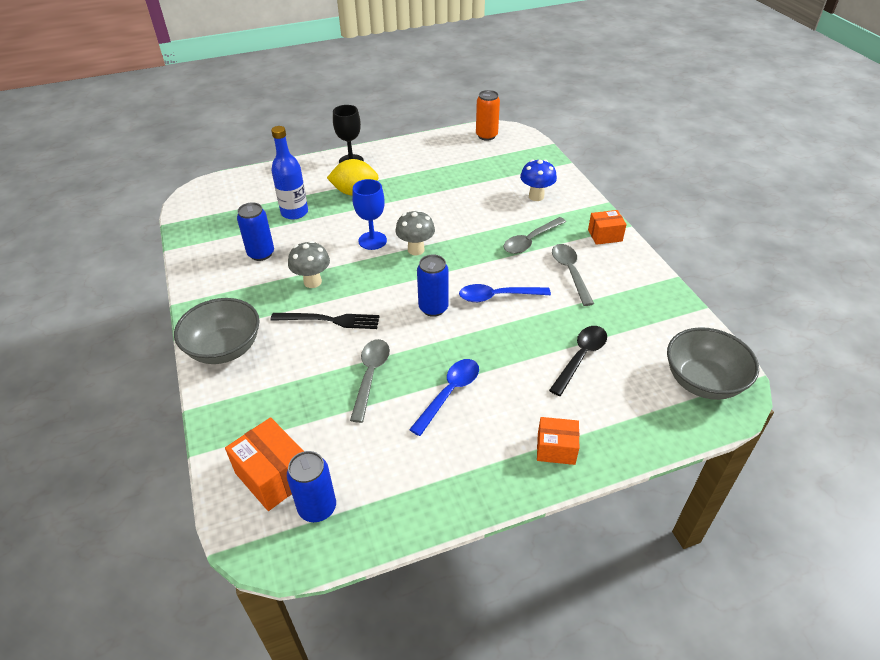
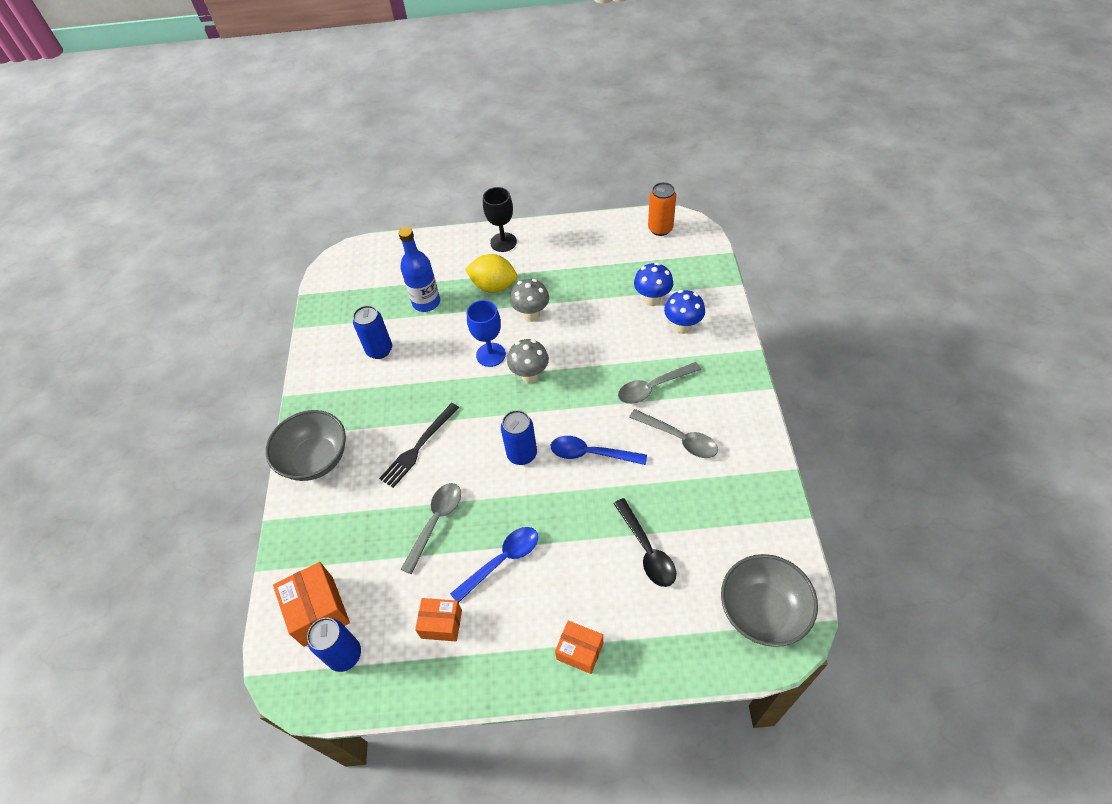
camera: 20 degrees right, 10 degrees up
black fork [271,313,380,329] -> black fork turned 105 degrees clockwise [379,403,459,488]
grey mushroom [288,241,330,288] -> grey mushroom moved to [510,279,549,322]
black spoon [549,326,607,396] -> black spoon turned 105 degrees clockwise [613,498,676,587]
grey spoon [552,244,594,306] -> grey spoon turned 120 degrees clockwise [629,409,718,458]
orange box [588,210,627,245] -> orange box moved to [415,598,462,641]
none -> blue mushroom [634,263,673,306]

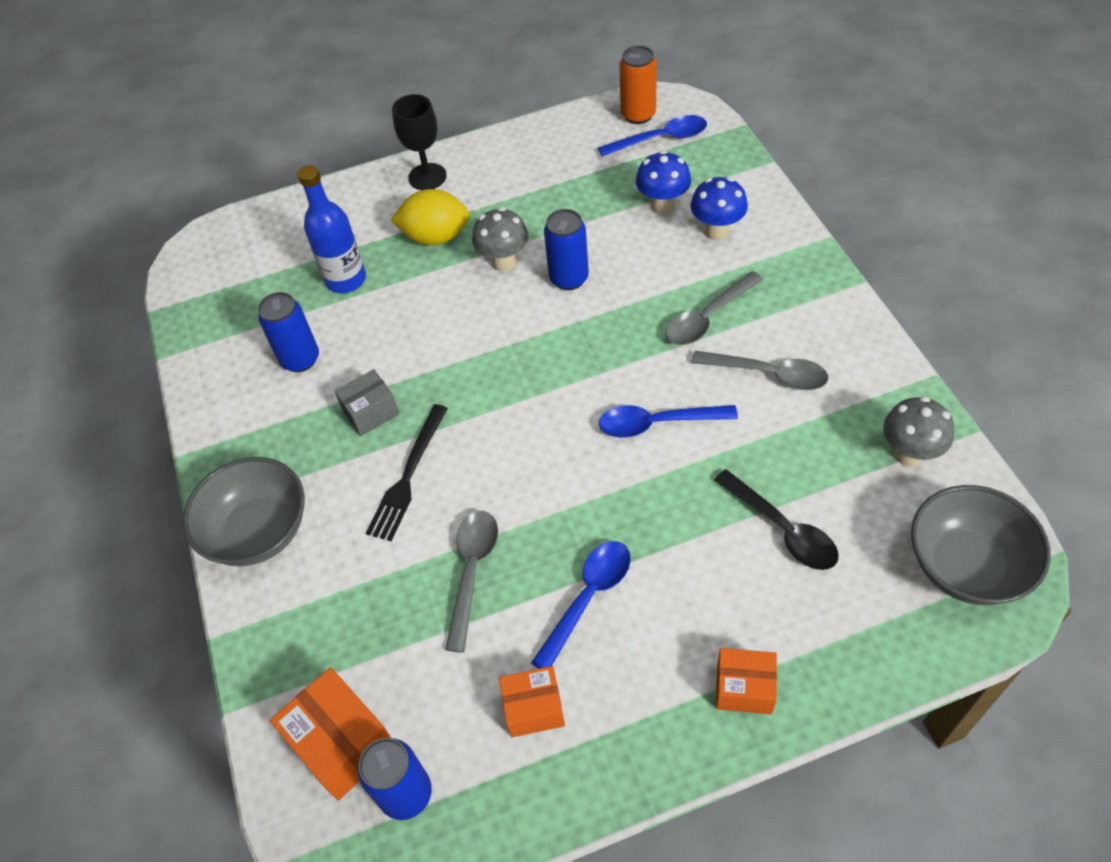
camera: 15 degrees left, 0 degrees up
blue goblet [467,300,506,367] -> none
blue can [501,410,537,465] -> blue can moved to [544,209,589,290]
grey mushroom [507,339,549,383] -> grey mushroom moved to [883,396,954,467]
none -> grey box [335,369,400,436]
none -> blue spoon [598,115,707,157]

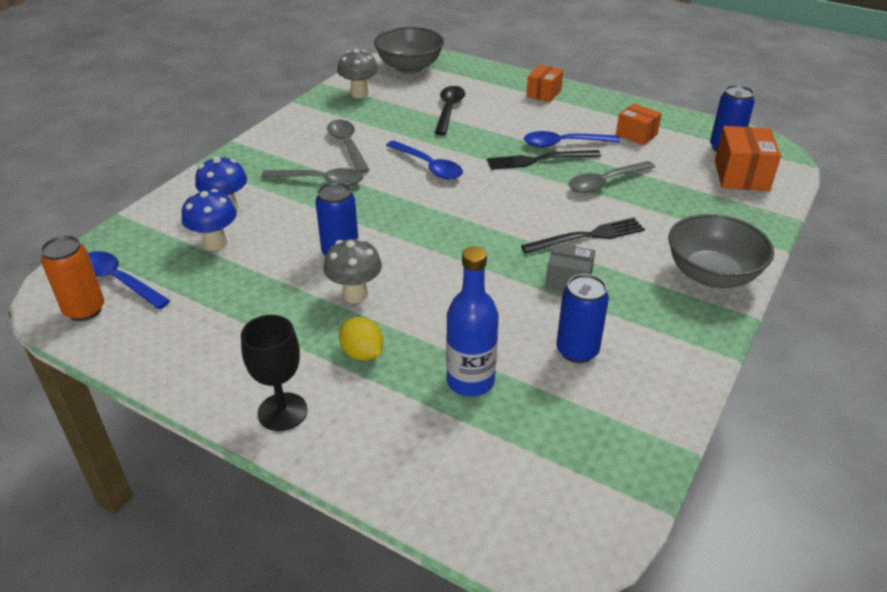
camera: 135 degrees left, 15 degrees down
yellow lemon [391,189,470,245] -> yellow lemon [339,317,383,361], size x0.66
orange box [716,648,777,714] -> orange box turned 60 degrees clockwise [526,65,563,102]
none -> black fork [487,150,601,170]

